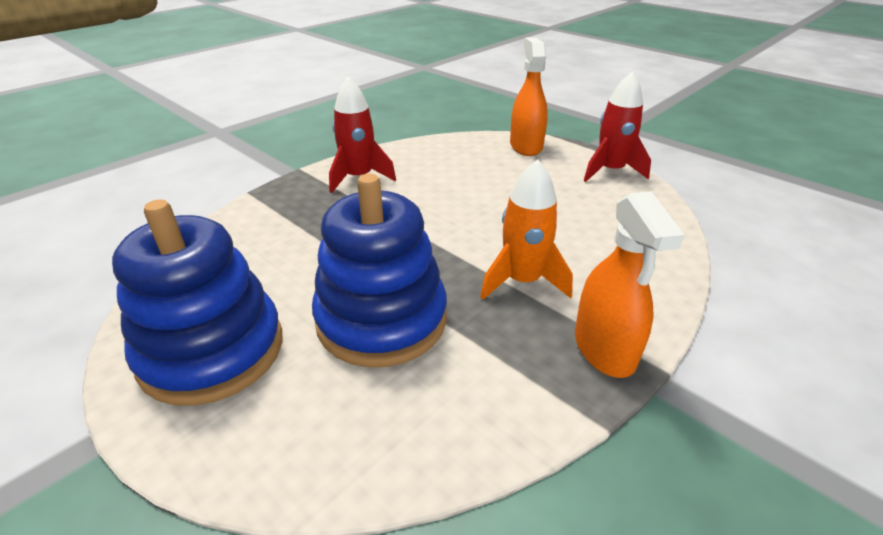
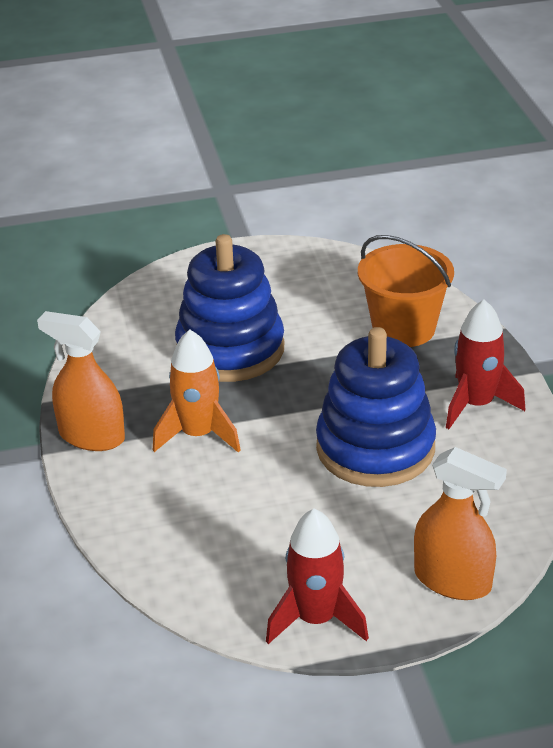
camera: 125 degrees right, 0 degrees up
blue stacking toy [112,200,283,406] -> blue stacking toy moved to [316,327,436,487]
none -> orange bucket [358,235,454,347]

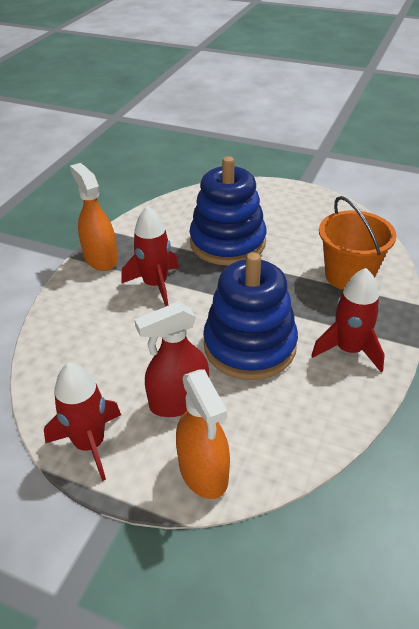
camera: 35 degrees right, 5 degrees up
orange rocket [153,329,241,452] -> red rocket [121,206,179,306]
none -> red spray bottle [134,302,209,417]

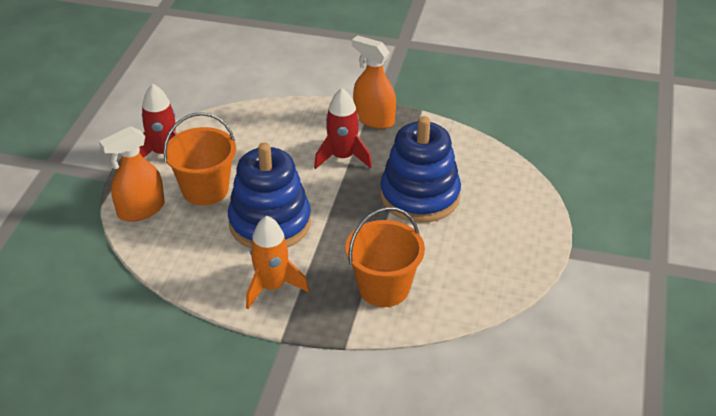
camera: 80 degrees right, 0 degrees up
orange spray bottle [70,163,118,271] -> orange spray bottle turned 105 degrees counterclockwise [352,35,396,129]
red spray bottle [134,302,209,417] -> orange bucket [163,112,236,205]
red rocket [311,268,385,372] -> orange rocket [246,216,309,309]

